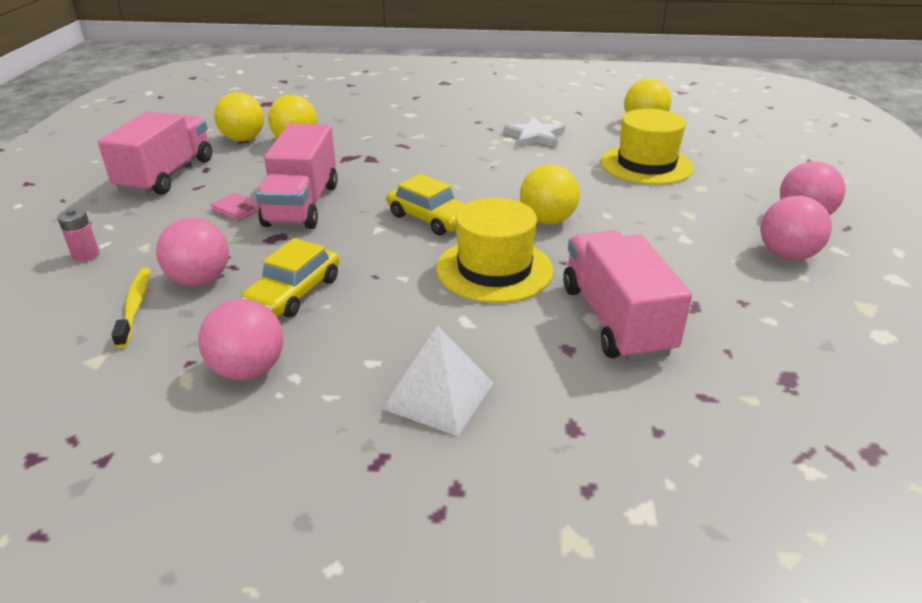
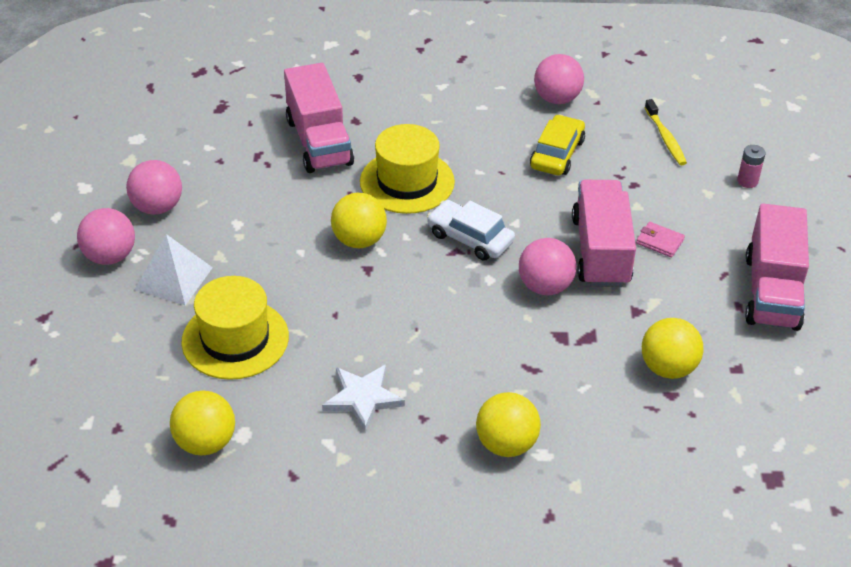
camera: 175 degrees right, 10 degrees up
pink ball [156,218,229,286] -> pink ball moved to [519,238,577,295]
yellow ball [214,92,264,142] -> yellow ball moved to [476,392,541,457]
white pyramid [382,325,493,436] -> white pyramid moved to [134,234,213,305]
yellow car [387,174,466,235] -> white car [427,200,515,261]

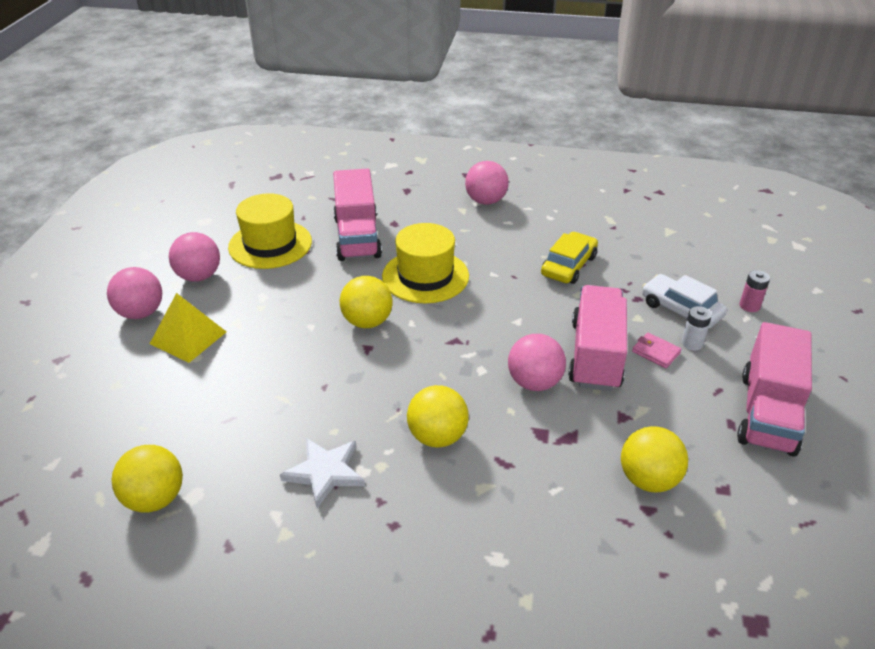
camera: 10 degrees right, 5 degrees down
white pyramid [134,234,213,305] -> yellow pyramid [150,293,226,363]
yellow hat [181,276,289,380] -> yellow hat moved to [228,193,312,269]
white car [427,200,515,261] -> white car moved to [642,274,727,329]
yellow ball [476,392,541,457] -> yellow ball moved to [407,385,469,447]
pink ball [534,54,584,104] -> pink ball moved to [465,161,509,205]
yellow toothbrush [645,99,687,165] -> none
none -> white battery [681,306,712,350]

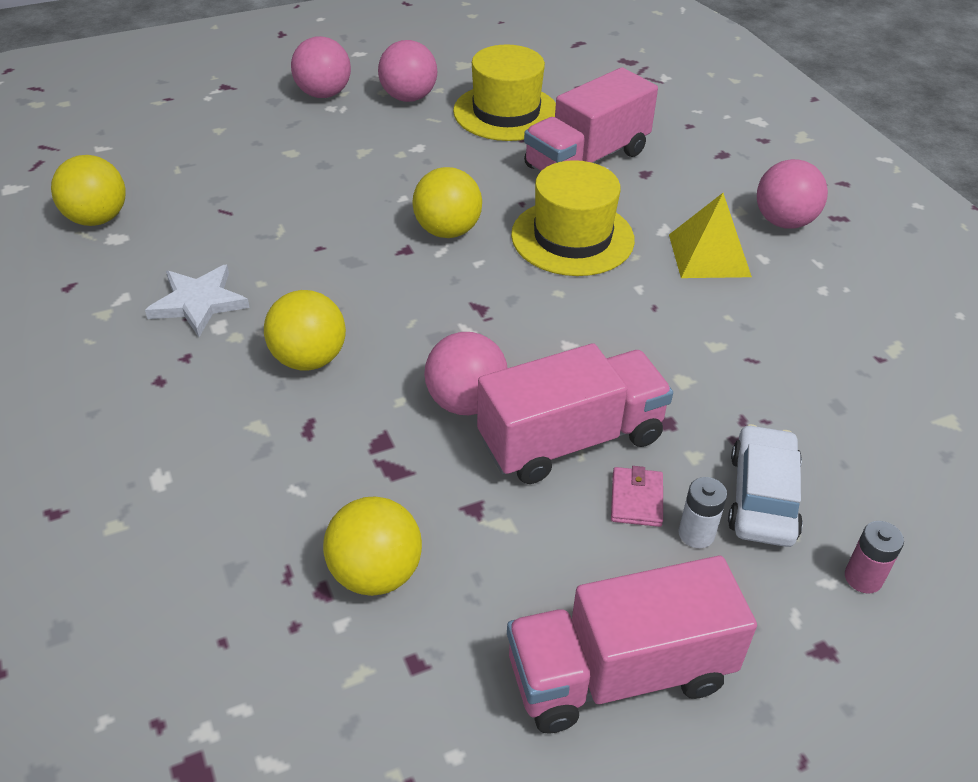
camera: 55 degrees right, 5 degrees up
yellow pyramid [150,293,226,363] -> yellow pyramid moved to [669,193,752,278]
yellow car [541,232,598,284] -> none

